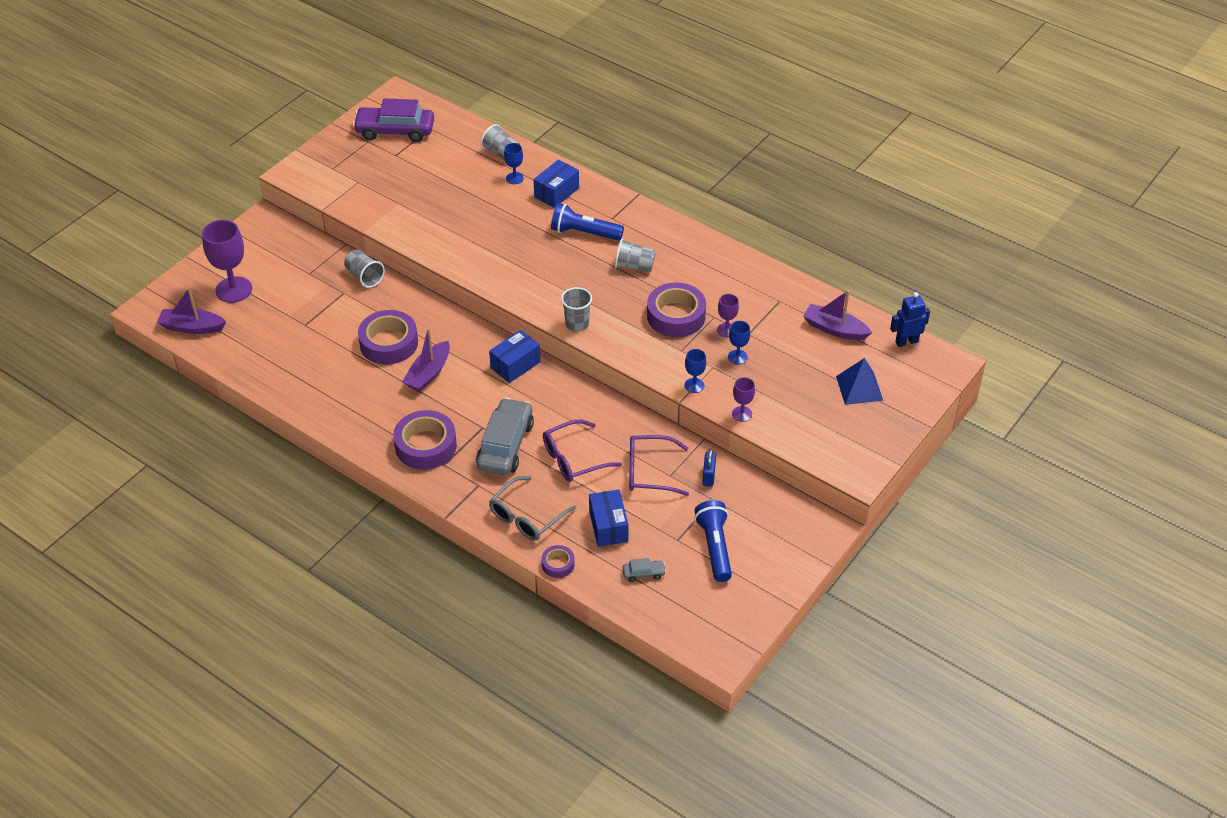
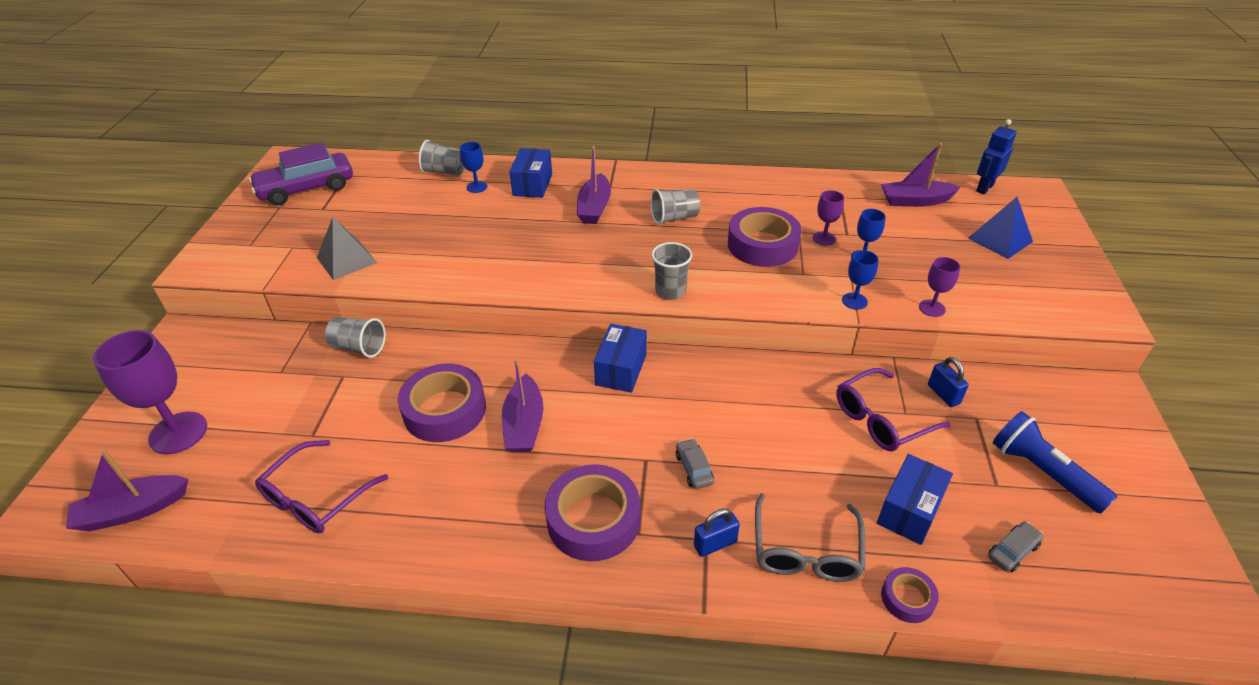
camera: 30 degrees left, 5 degrees down
grey car [476,398,534,475] -> grey car [676,438,714,489], size x0.43
purple glasses [543,420,622,482] -> purple glasses moved to [255,440,388,533]
blue flashlight [551,203,624,241] -> purple boat [577,146,611,224]
blue box [589,490,629,547] -> blue box turned 75 degrees clockwise [877,454,953,545]
none -> grey pyramid [317,217,377,280]
none -> blue padlock [694,509,740,557]

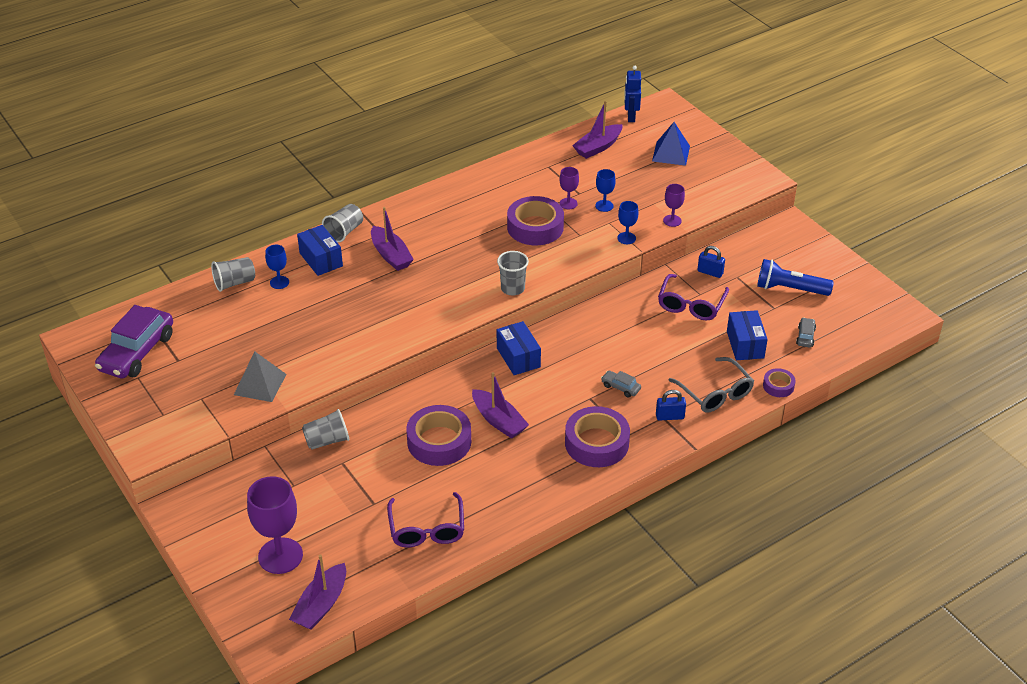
camera: 40 degrees left, 0 degrees up
grey cup [650,189,700,225] -> grey cup moved to [322,204,363,242]
blue padlock [694,509,740,557] -> blue padlock turned 60 degrees clockwise [656,390,686,421]

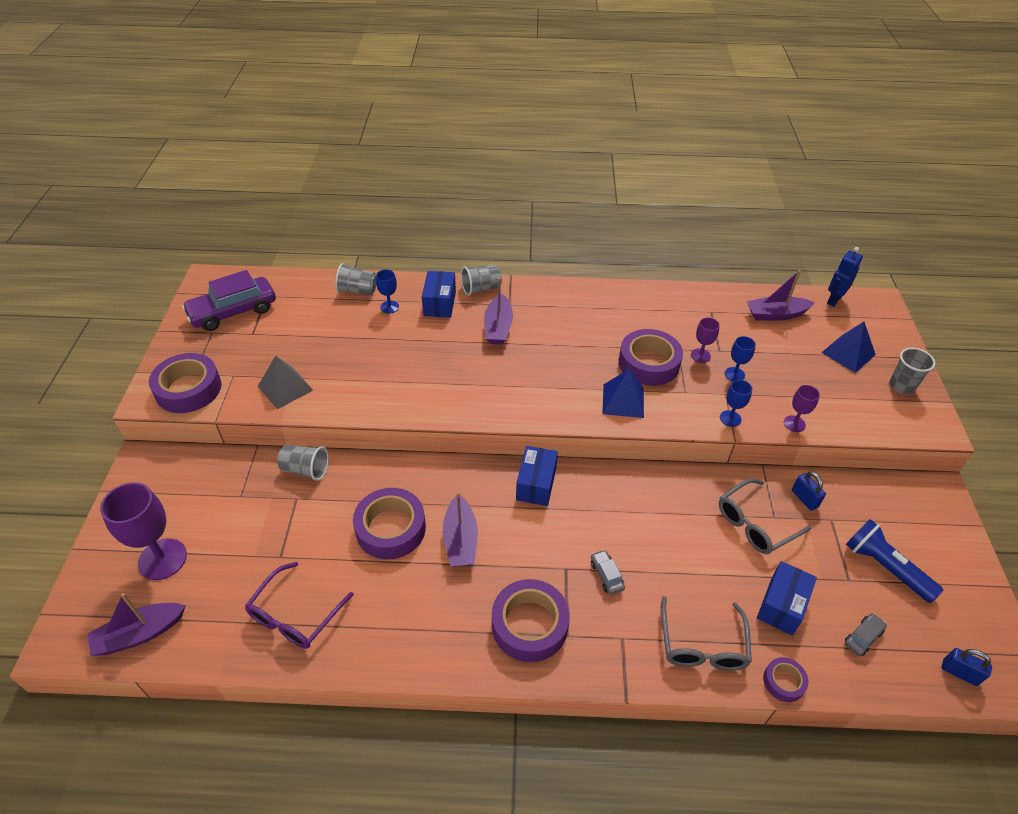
camera: 35 degrees right, 5 degrees up
grey cup [497,251,529,295] -> grey cup moved to [889,348,935,395]
blue padlock [656,390,686,421] -> blue padlock moved to [941,648,992,686]
purple glasses [658,274,729,320] -> grey glasses [719,479,812,554]
none -> purple tape [149,353,222,413]
none -> blue pyramid [602,369,644,418]

